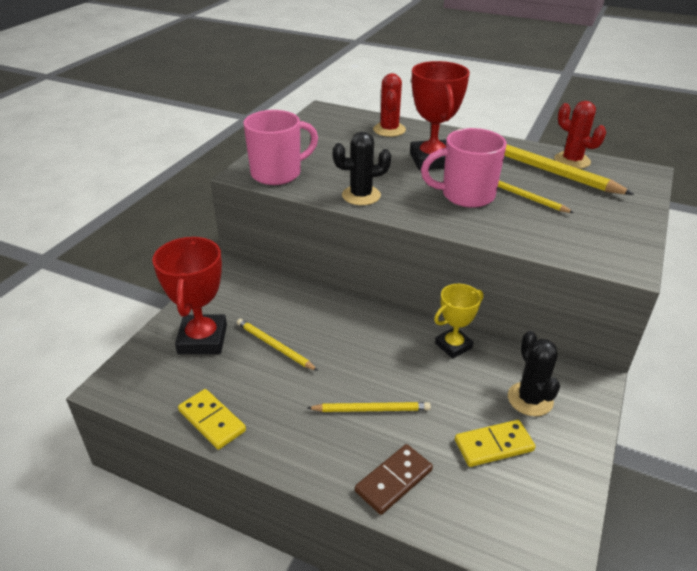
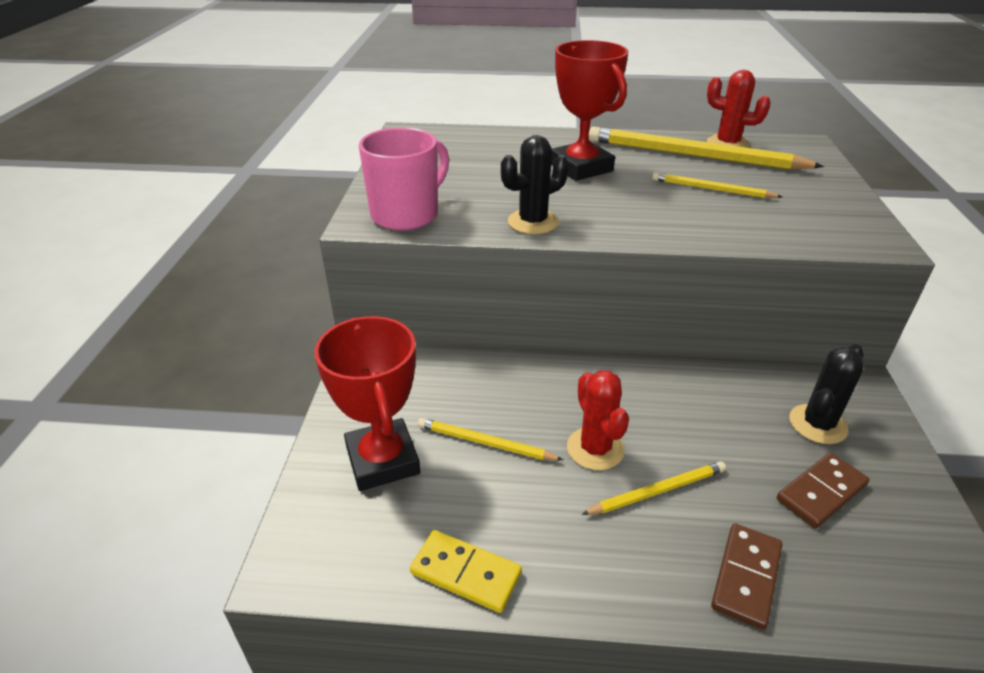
camera: 20 degrees left, 0 degrees up
red cactus [373,73,406,137] -> red cactus moved to [567,370,629,470]
pink mug [421,128,507,208] -> none
yellow trophy [434,284,483,359] -> none
yellow domino [455,420,536,467] -> brown domino [777,453,870,528]
black cactus [508,331,560,416] -> black cactus turned 75 degrees clockwise [790,344,864,444]

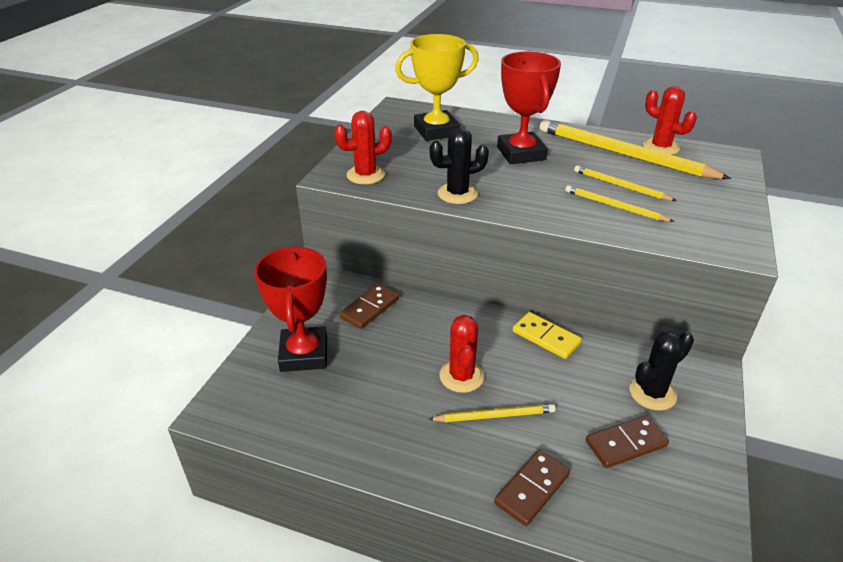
camera: 15 degrees right, 0 degrees up
pink mug [359,127,449,231] -> red cactus [334,111,392,184]
yellow domino [410,530,522,613] -> yellow domino moved to [513,312,582,359]
yellow pencil [418,418,563,461] -> yellow pencil moved to [565,185,675,222]
none -> brown domino [339,284,399,329]
none -> yellow trophy [395,34,479,141]

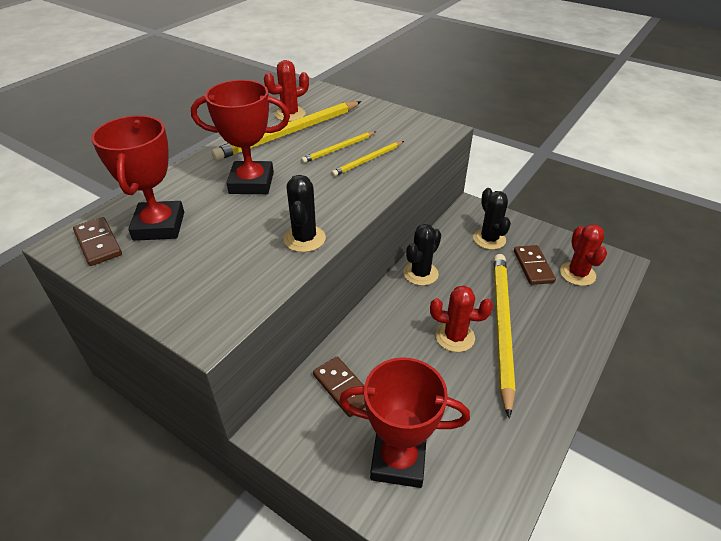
camera: 75 degrees left, 5 degrees up
red cactus [334,111,392,184] -> red cactus moved to [560,224,607,286]
yellow trophy [395,34,479,141] -> red trophy [91,115,184,241]
yellow pencil [428,404,555,422] -> yellow pencil [493,254,516,419], size x1.99
brown domino [494,450,570,526] -> brown domino moved to [73,217,122,266]
yellow domino [513,312,582,359] -> black cactus [404,224,441,286]

